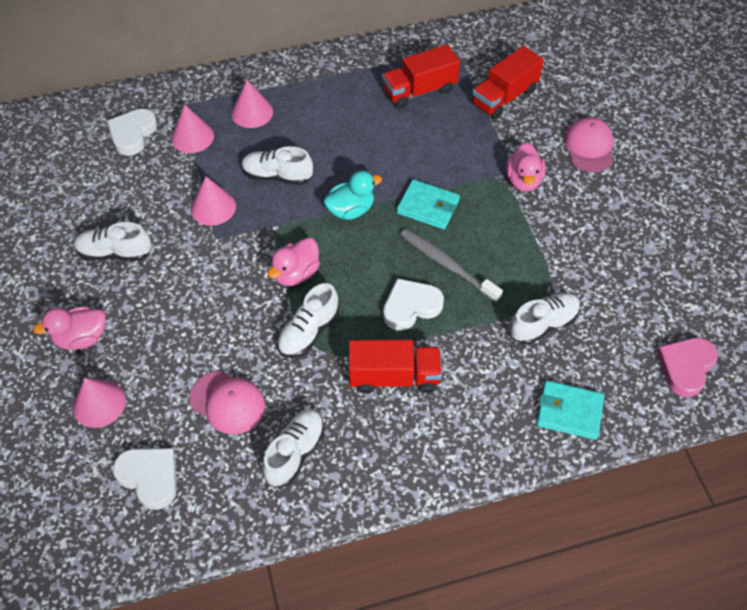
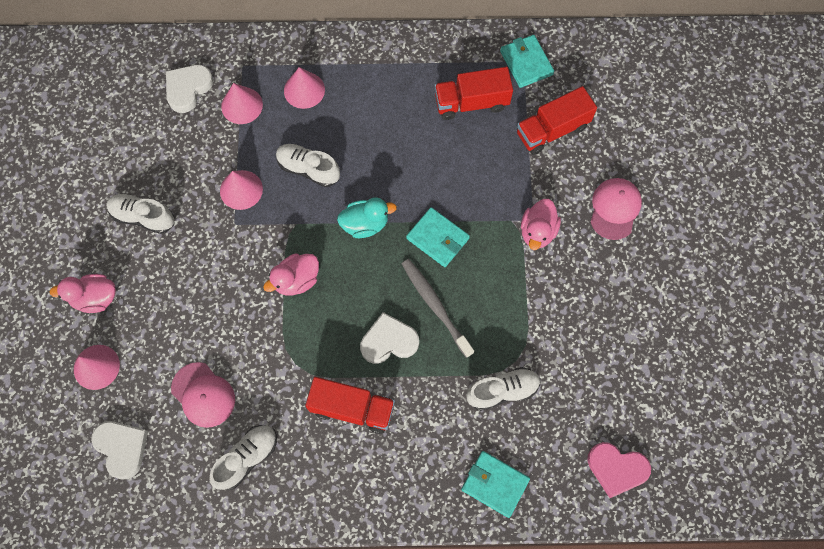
camera: 15 degrees right, 15 degrees up
white shoe [277,283,339,358] -> none
pink heart [656,338,718,397] -> pink heart turned 120 degrees counterclockwise [587,442,651,498]
none -> turquoise wallet [500,35,554,88]

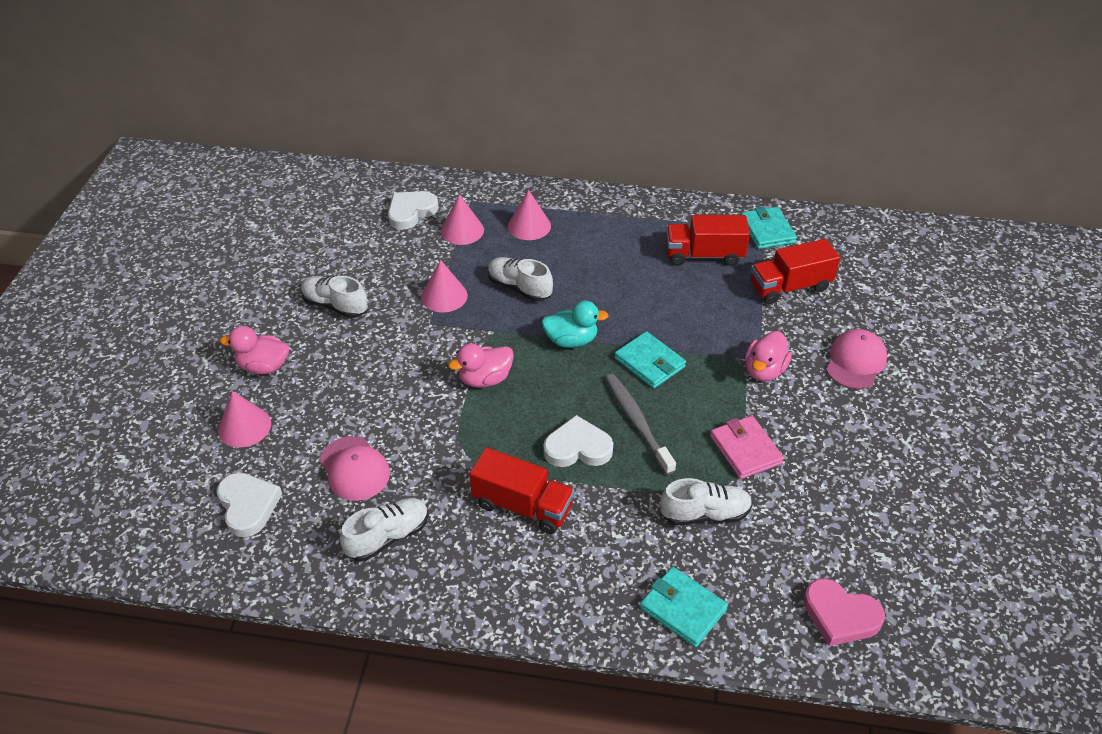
camera: 10 degrees right, 25 degrees down
none -> pink wallet [710,416,784,479]

